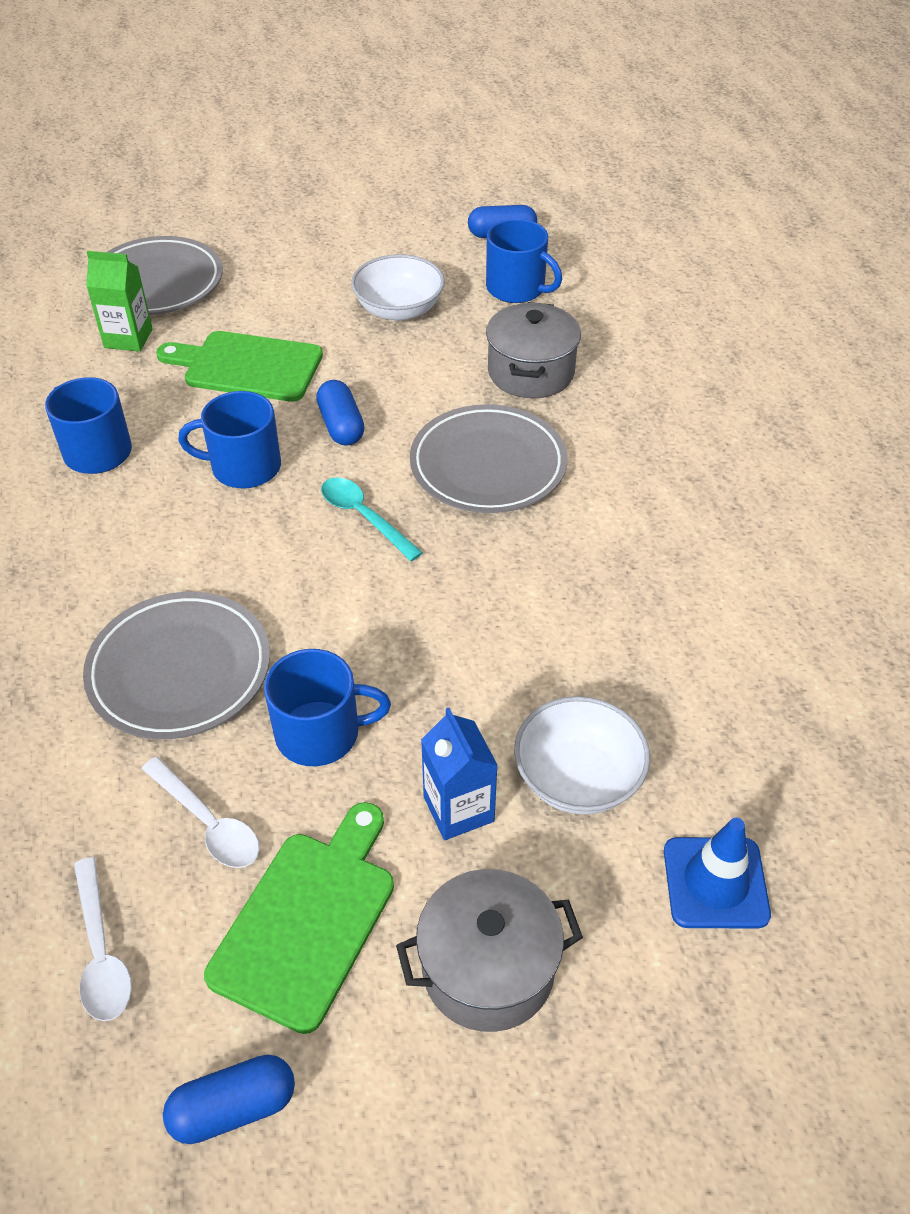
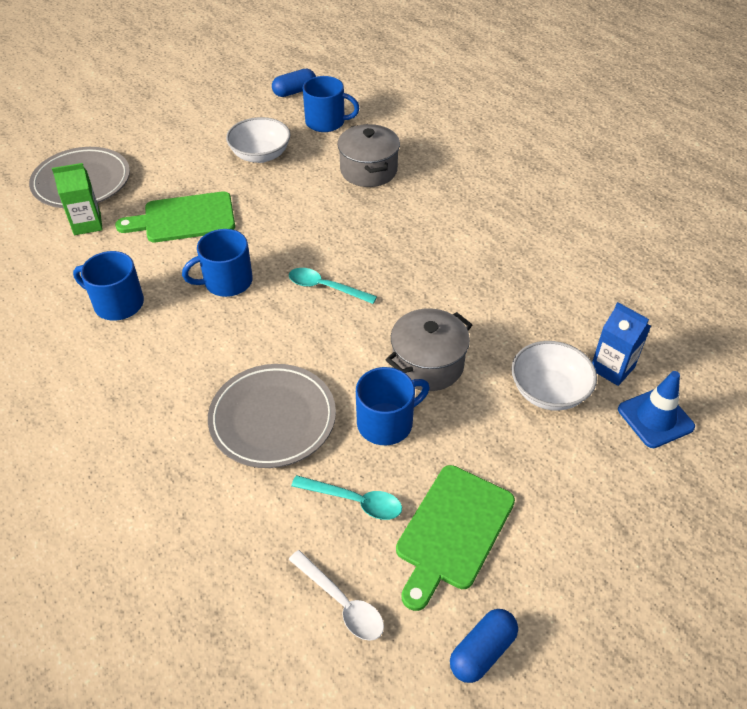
camera: 25 degrees left, 0 degrees up
white spoon [142,757,259,868] -> turquoise spoon [291,475,402,520]
green cutting board [204,802,394,1034] -> green cutting board turned 150 degrees counterclockwise [396,465,515,611]
blue capsule [316,380,364,446] -> none
grey pot [396,869,583,1032] -> grey pot moved to [386,308,472,391]
grey plate [410,404,567,513] -> none
blue carton [421,708,498,840] -> blue carton moved to [592,302,651,386]

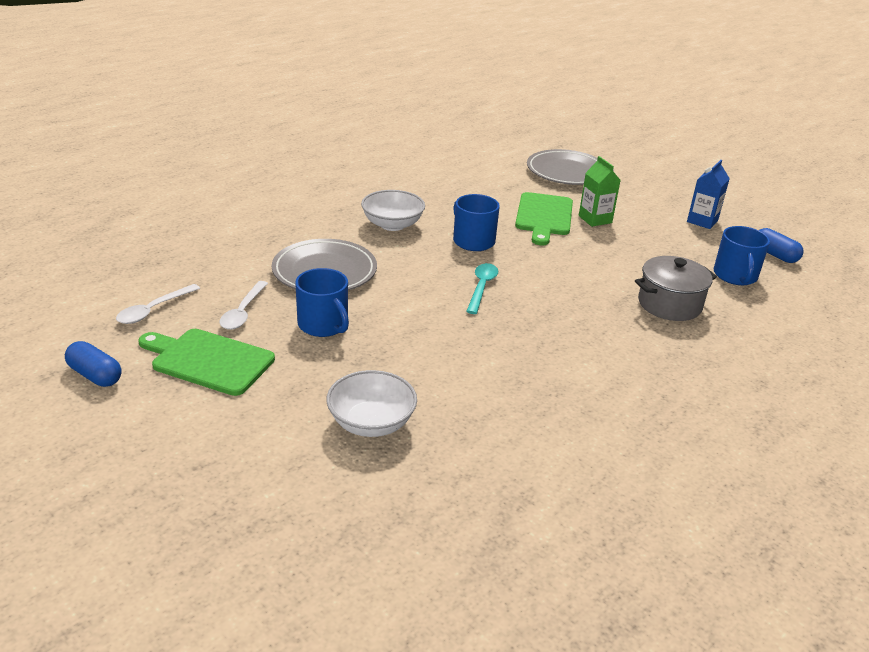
camera: 80 degrees right, 15 degrees down
green carton [52,163,103,235] -> green carton moved to [579,156,621,227]
blue mug [73,251,144,321] -> none
green cutting board [115,191,235,242] -> green cutting board turned 150 degrees counterclockwise [515,192,573,245]
white bowl [226,117,290,163] -> white bowl moved to [361,190,425,231]
turquoise spoon [291,475,402,520] -> white spoon [219,281,268,330]
grey pot [386,308,472,391] -> none
blue carton [592,302,651,386] -> blue carton moved to [687,160,730,229]
blue traffic cone [618,371,695,448] -> none

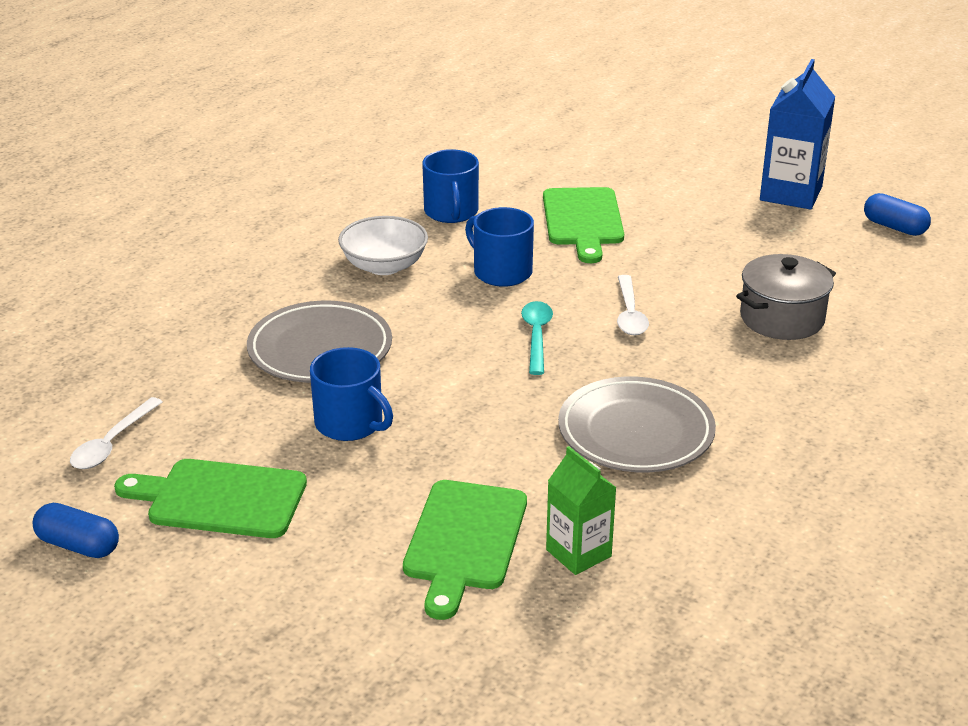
camera: 10 degrees left, 0 degrees up
white spoon [219,281,268,330] -> white spoon moved to [617,275,649,335]
white bowl [326,370,417,437] -> green cutting board [403,480,527,620]
grey plate [527,149,598,185] -> grey plate moved to [558,376,716,473]
green carton [579,156,621,227] -> green carton moved to [546,446,616,575]
blue carton [687,160,730,229] -> blue carton [760,59,835,210], size x1.57
blue mug [714,226,770,285] -> blue mug moved to [422,149,479,223]

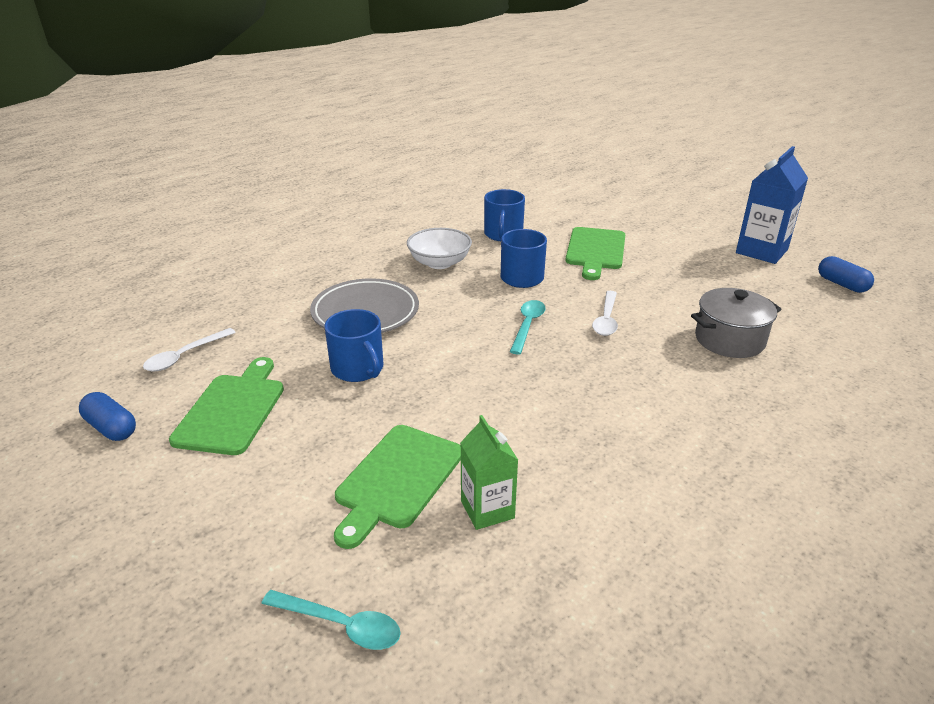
camera: 15 degrees right, 0 degrees up
green cutting board [114,459,307,538] -> green cutting board turned 75 degrees clockwise [169,357,284,455]
grey plate [558,376,716,473] -> none
none -> turquoise spoon [261,590,401,650]

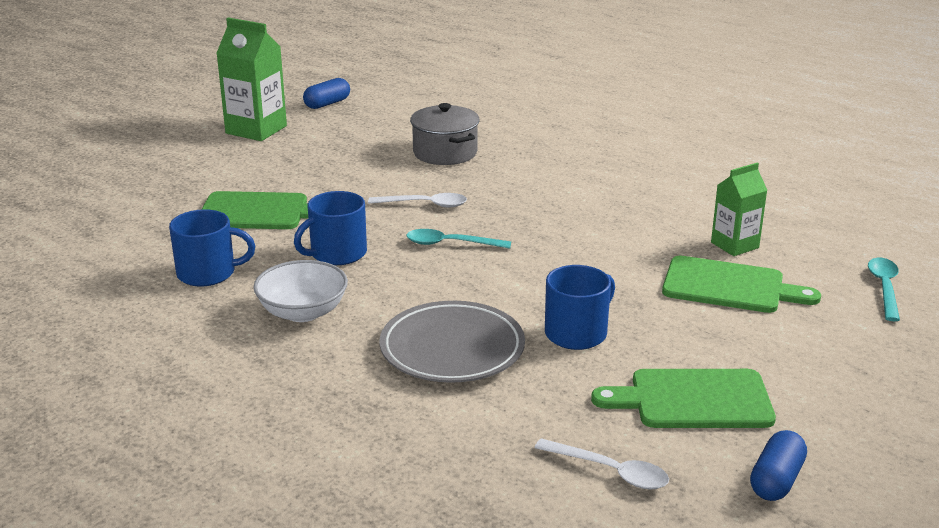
camera: 100 degrees left, 5 degrees down
blue carton [736,146,808,264] -> green carton [216,18,287,141]

